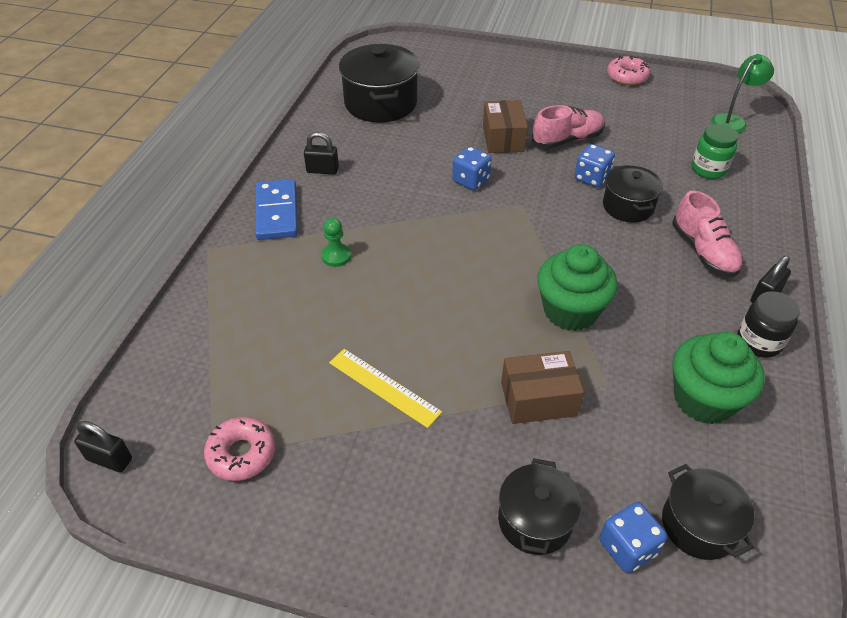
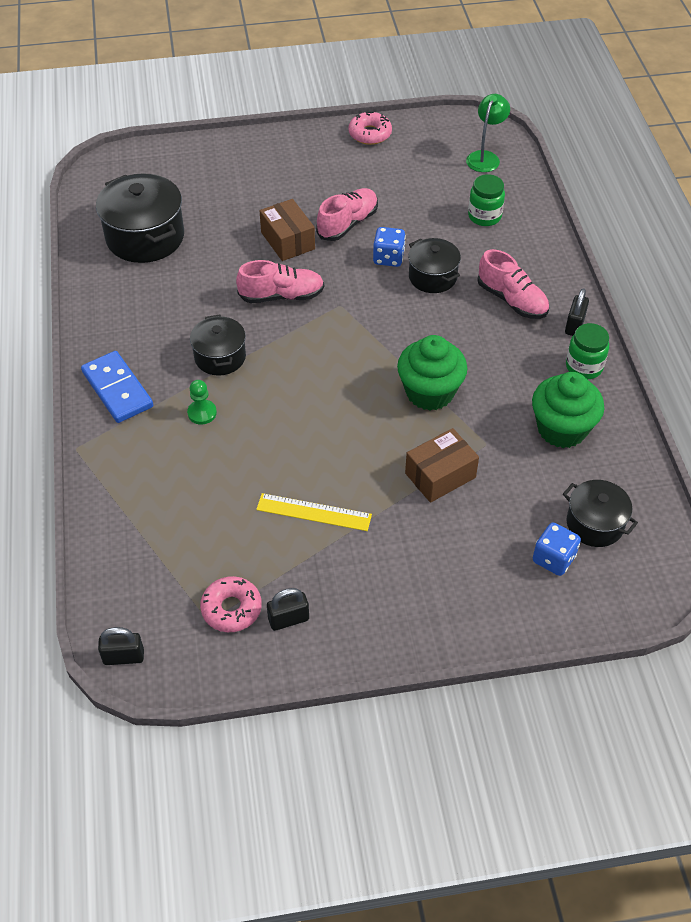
camera: 25 degrees left, 5 degrees up
black padlock [304,132,339,175] -> black padlock moved to [267,588,309,631]
blue dice [452,146,492,190] -> pink shoe [236,260,324,303]
black pot [498,458,581,555] -> black pot moved to [190,315,246,376]
black jar [737,291,800,358] -> green jar [566,323,609,379]

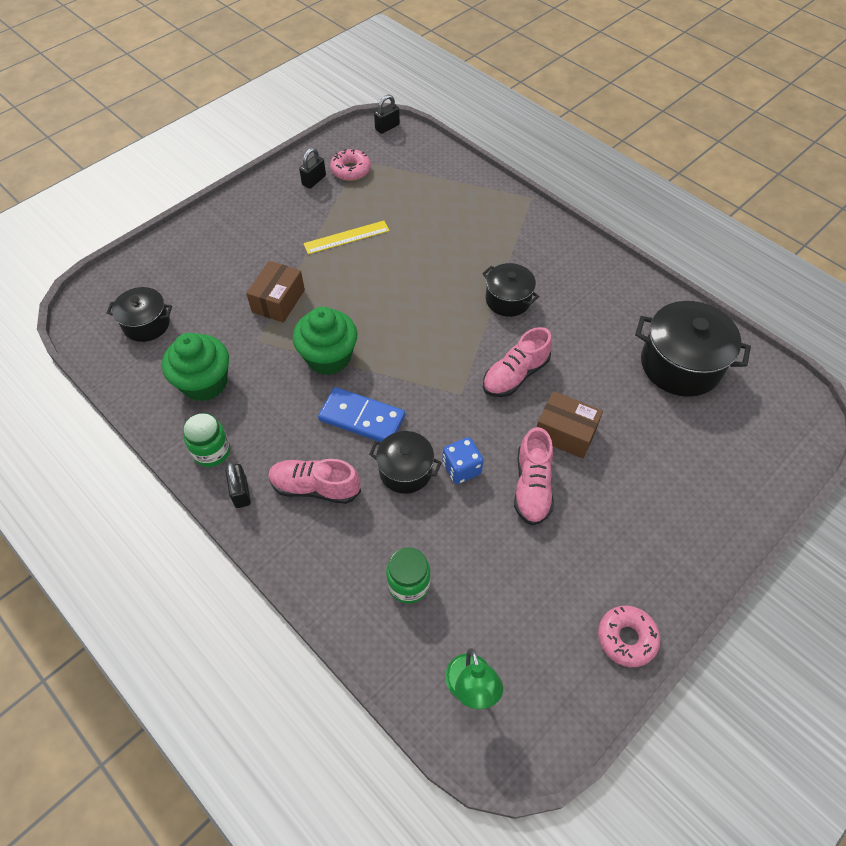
camera: 145 degrees right, 5 degrees up
blue domino [81,351,153,423] -> blue domino moved to [318,387,405,442]
green pawn [187,380,217,425] -> none
blue dice [533,522,581,576] -> none

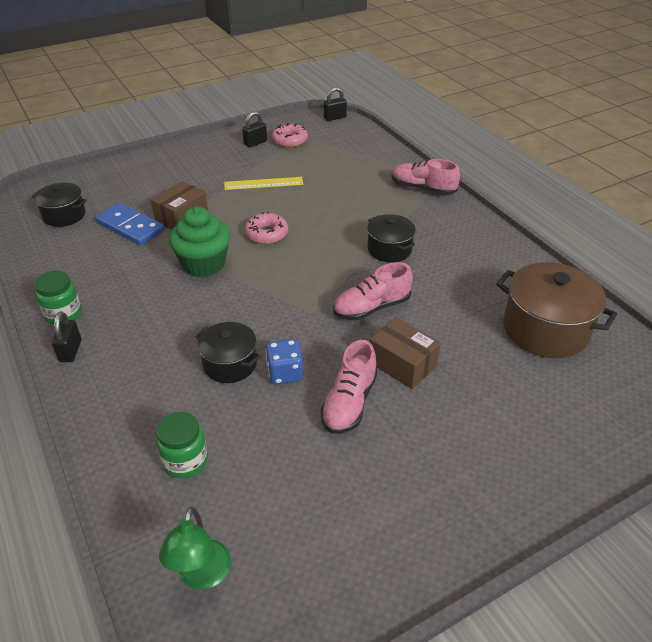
camera: 15 degrees right, 15 degrees down
green cupcake [162,333,229,401] -> none
pink shoe [268,459,361,504] -> pink shoe moved to [391,159,460,195]
blue domino [318,387,405,442] -> blue domino moved to [95,203,165,246]
pink donut [598,606,660,667] -> pink donut moved to [245,212,288,244]
black pot [635,301,751,397] -> brown pot [496,262,617,358]

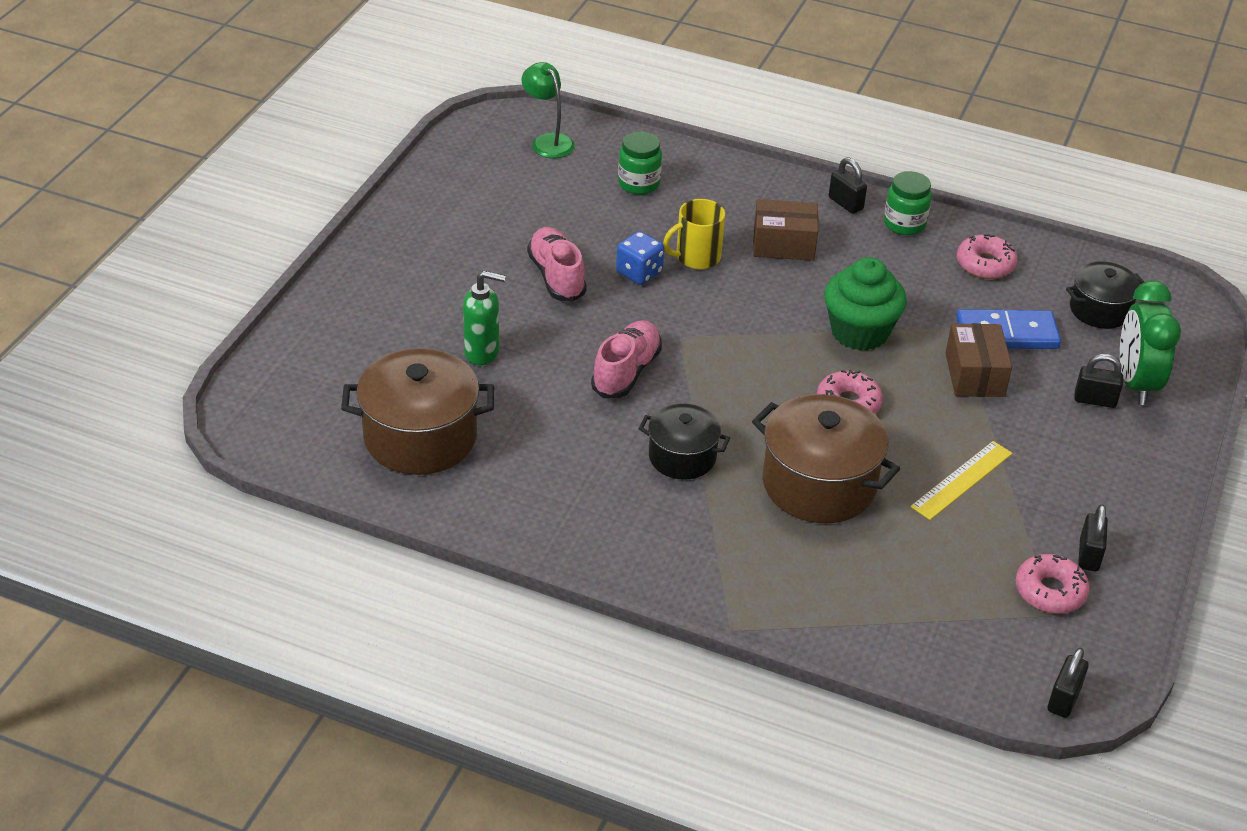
camera: 140 degrees right, 0 degrees up
black pot [195,322,261,383] -> yellow mug [663,199,725,269]
brown box [370,317,441,389] -> brown box moved to [753,199,818,261]
pink shoe [391,159,460,195] -> none
none -> green soap dispenser [463,271,506,365]
none -> brown pot [752,394,900,523]
none -> pink donut [957,234,1018,279]
none -> black padlock [1074,354,1123,408]
none -> green clock [1120,280,1181,405]

